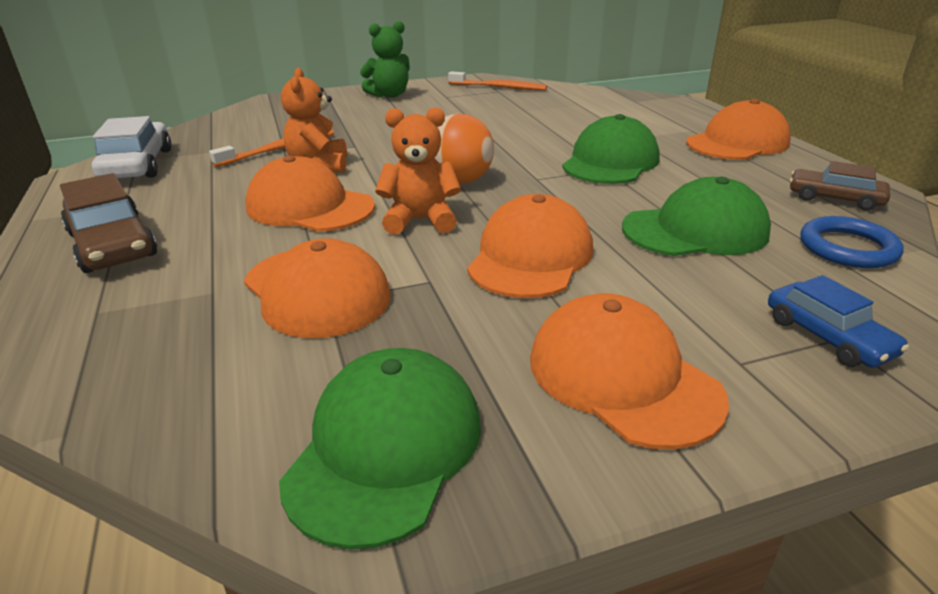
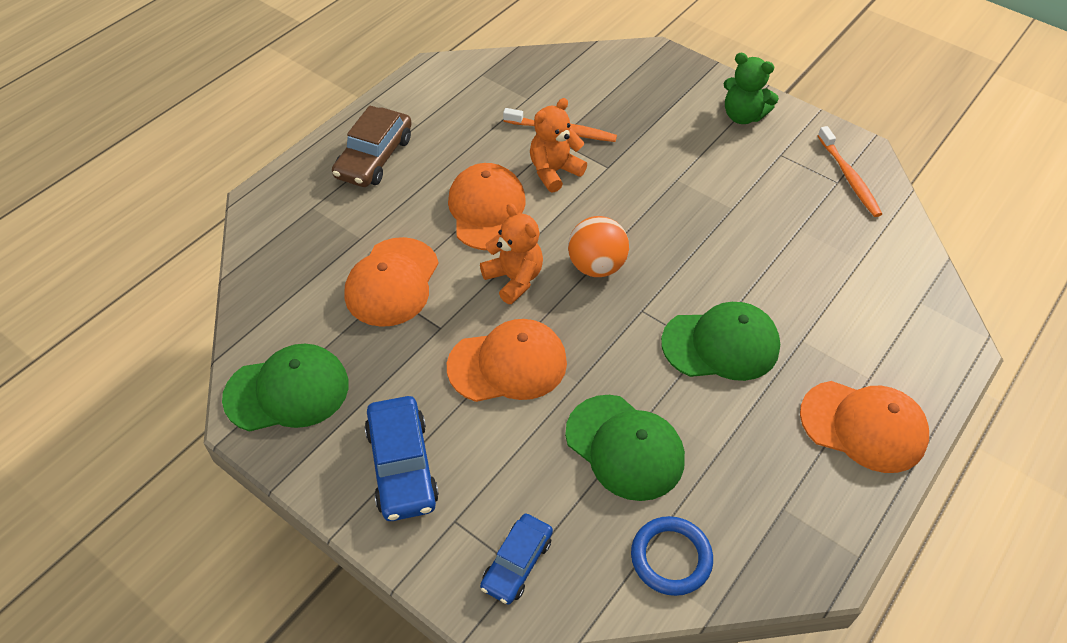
camera: 55 degrees right, 20 degrees up
white car [92,116,171,178] -> none
orange cap [530,293,729,450] -> blue car [365,396,439,521]
brown car [790,161,890,211] -> none

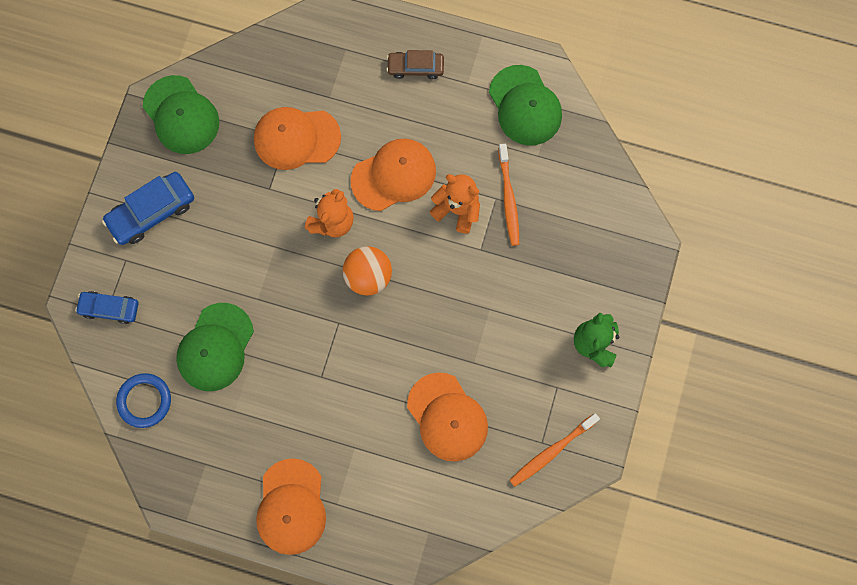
camera: 70 degrees right, 25 degrees up
brown car [332,105,412,187] -> brown car [386,50,444,79], size x0.66
orange cap [447,319,567,402] -> orange cap moved to [407,372,488,461]
green cap [661,302,780,381] -> green cap moved to [489,65,562,145]

